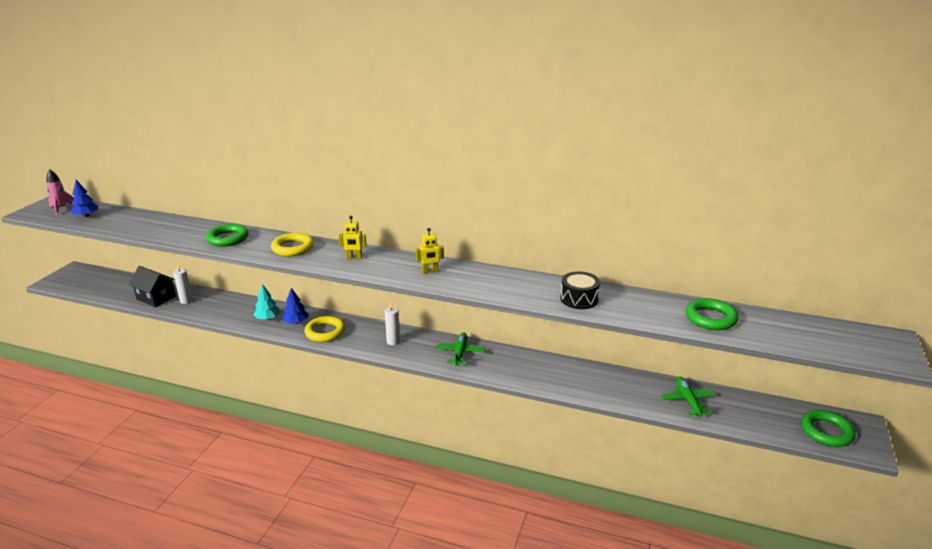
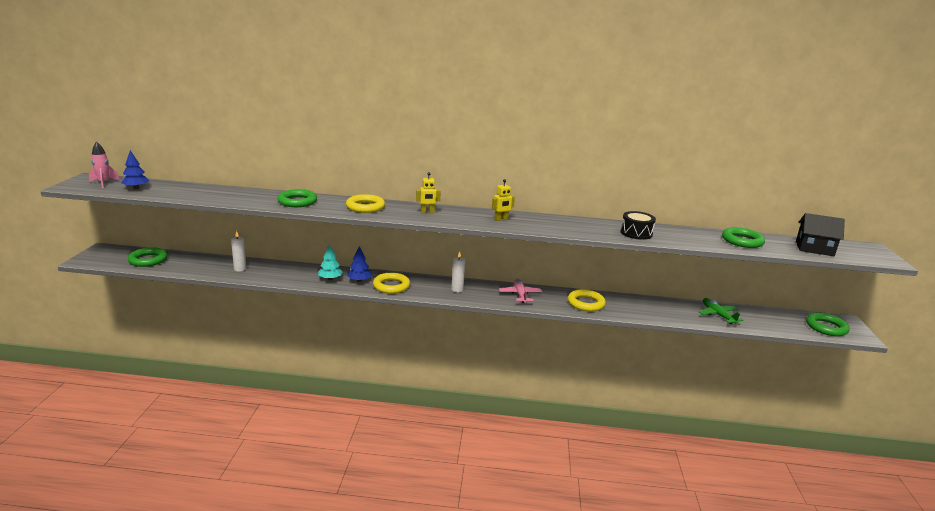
camera: 15 degrees left, 5 degrees down
black house [129,266,176,307] -> black house moved to [796,213,845,256]
green plane [436,333,485,366] -> pink plane [499,278,543,303]
none -> green ring [128,247,168,267]
none -> yellow ring [568,289,606,312]

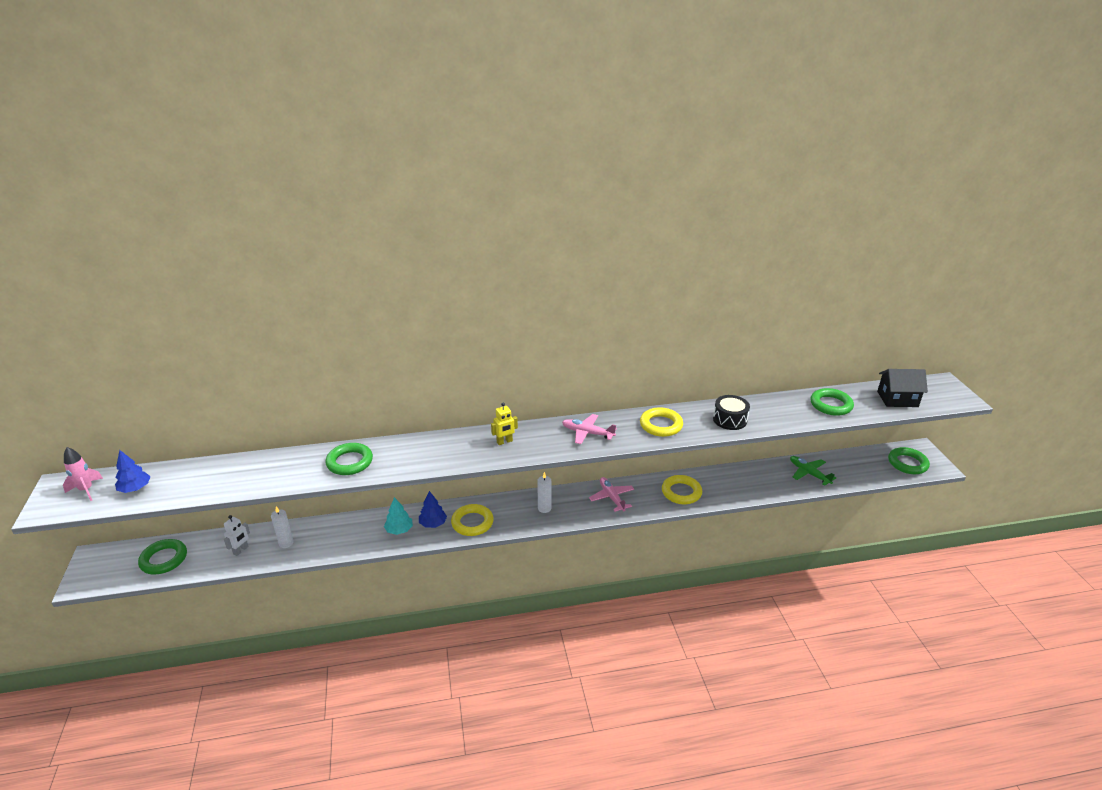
camera: 15 degrees left, 10 degrees up
yellow ring [346,194,385,213] -> yellow ring moved to [640,407,683,437]
yellow robot [492,179,515,221] -> pink plane [562,414,617,444]
none -> white robot [224,515,250,556]

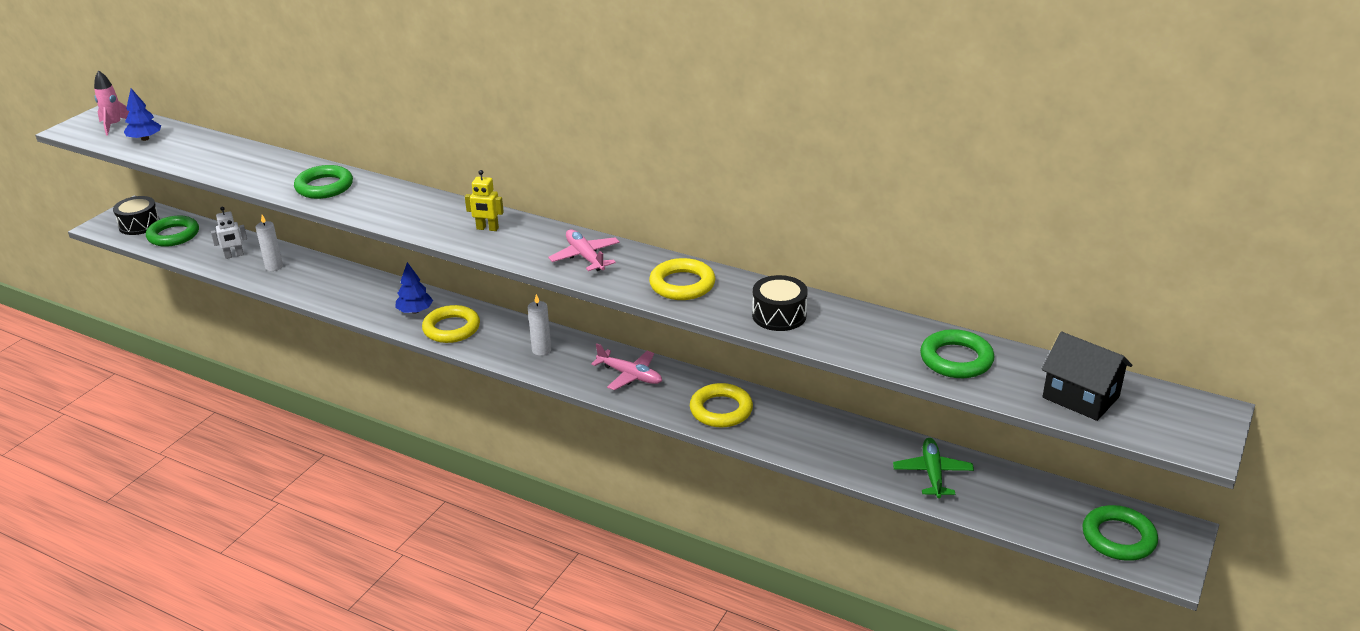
camera: 40 degrees right, 0 degrees up
turquoise tree [384,497,413,535] -> none
pink plane [589,477,634,512] -> pink plane turned 105 degrees clockwise [591,343,662,391]
none -> black drum [113,196,160,235]

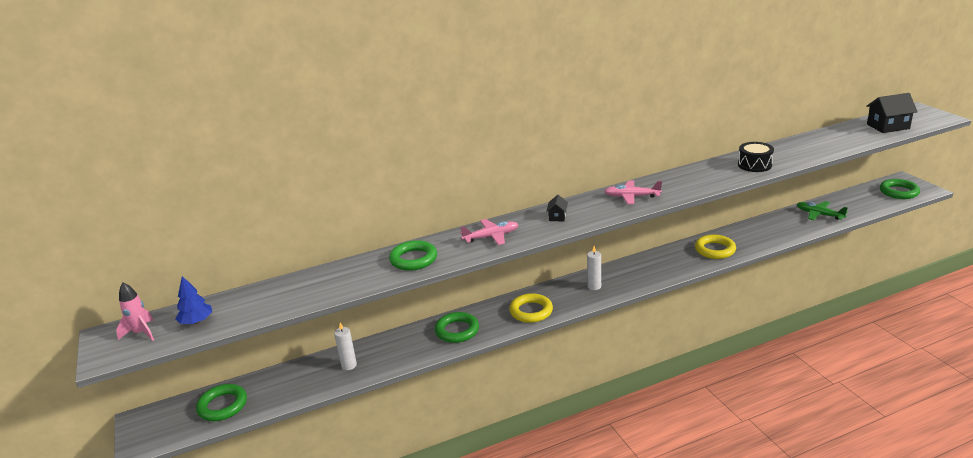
camera: 50 degrees left, 5 degrees down
black drum [113,196,160,235] -> none
white robot [211,207,247,259] -> none
blue tree [396,262,433,314] -> none
yellow robot [465,170,504,231] -> black house [546,195,568,222]
pink plane [591,343,662,391] -> pink plane moved to [460,219,518,245]
yellow ring [649,258,715,300] -> none
green ring [920,329,995,378] -> green ring moved to [435,312,479,343]

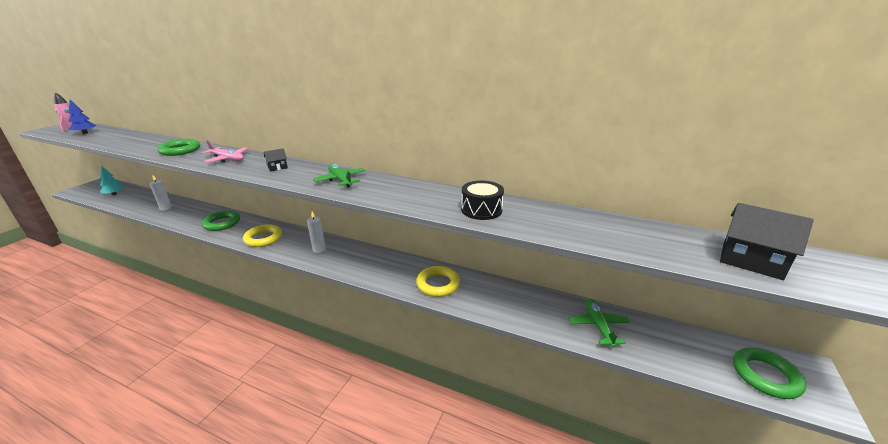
camera: 45 degrees right, 0 degrees up
green ring [196,384,247,421] -> turquoise tree [100,166,124,195]
pink plane [604,180,662,204] -> green plane [313,164,365,188]

